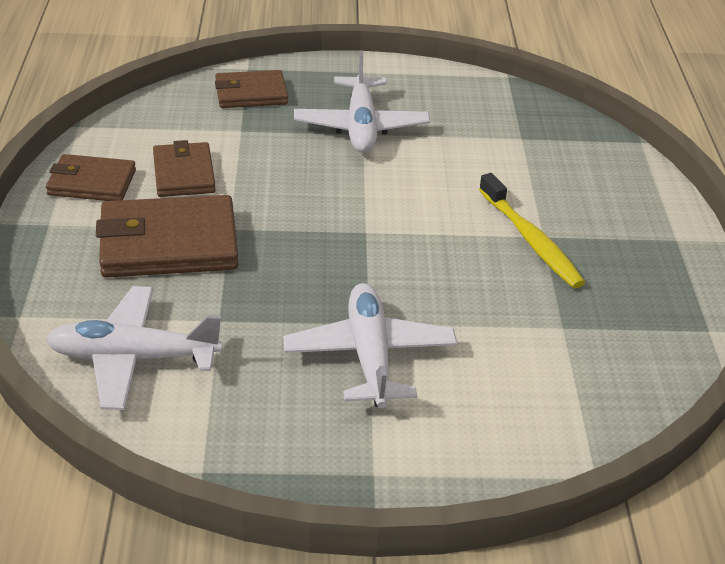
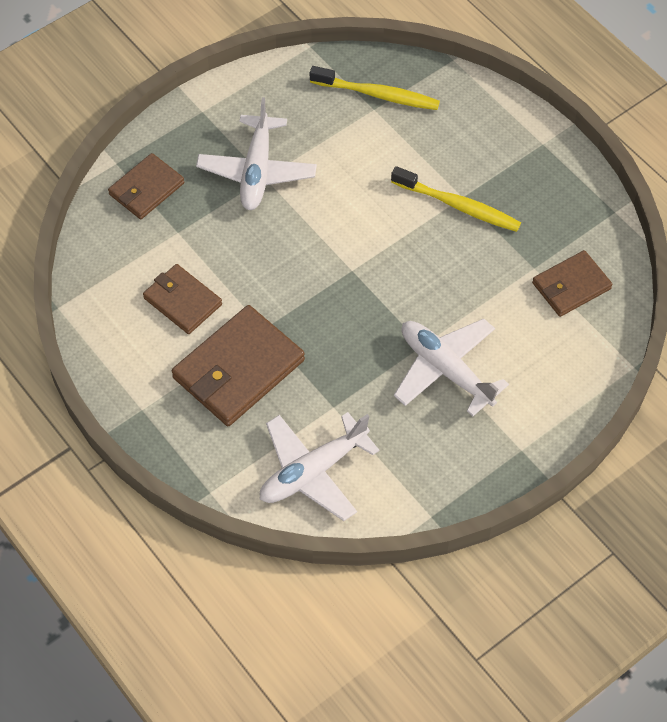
camera: 35 degrees left, 20 degrees up
brown wallet [46,154,136,201] -> brown wallet moved to [532,250,612,317]
white plane [294,51,430,153] -> white plane turned 45 degrees clockwise [196,97,317,210]
none -> yellow toothbrush [310,66,440,110]

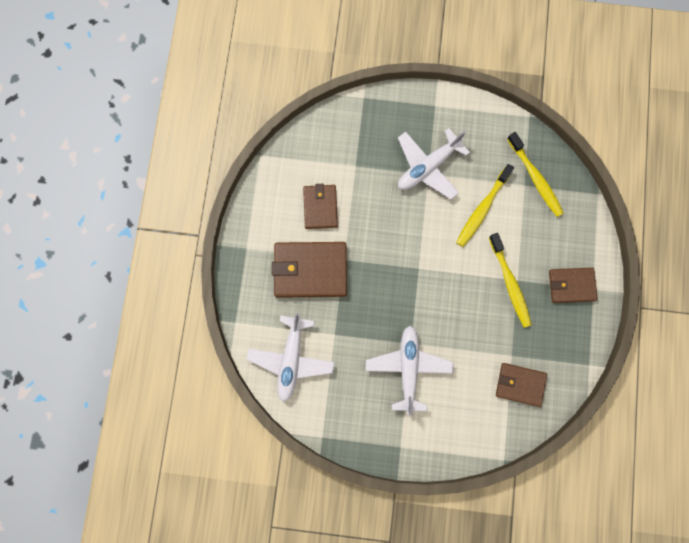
camera: 45 degrees right, 20 degrees up
brown wallet [108,153,184,219] -> brown wallet moved to [549,268,598,303]
white plane [260,412,379,521] -> white plane turned 90 degrees counterclockwise [247,313,334,402]
none -> yellow toothbrush [456,164,514,247]

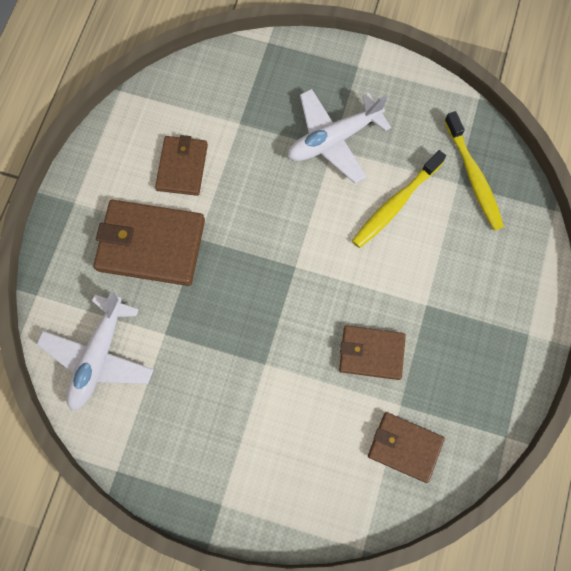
camera: 10 degrees right, 5 degrees down
white plane [366,326,453,415] -> none
yellow toothbrush [489,233,532,328] -> none
brown wallet [549,268,598,303] -> brown wallet moved to [339,326,406,380]

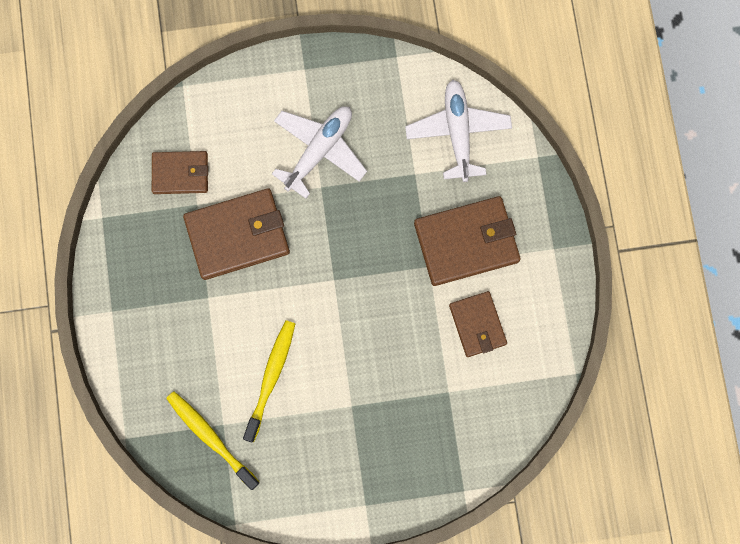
camera: 155 degrees right, 5 degrees up
white plane [288,89,391,183] -> white plane moved to [272,106,367,199]
brown wallet [339,326,406,380] -> brown wallet [183,188,290,280], size x1.64

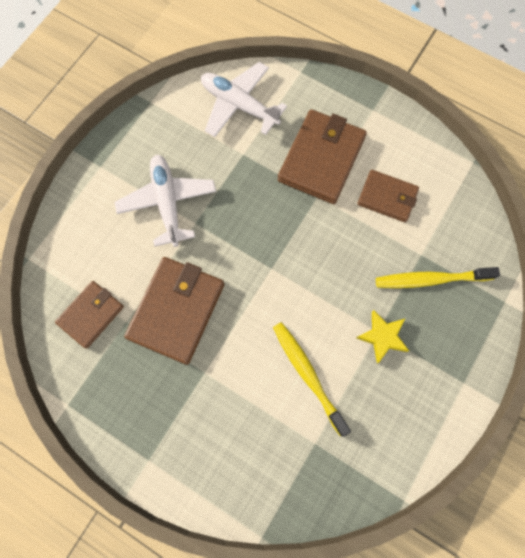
camera: 50 degrees left, 5 degrees down
yellow toothbrush [166,391,260,490] -> yellow toothbrush moved to [376,267,500,288]
none -> yellow star [356,310,409,363]

